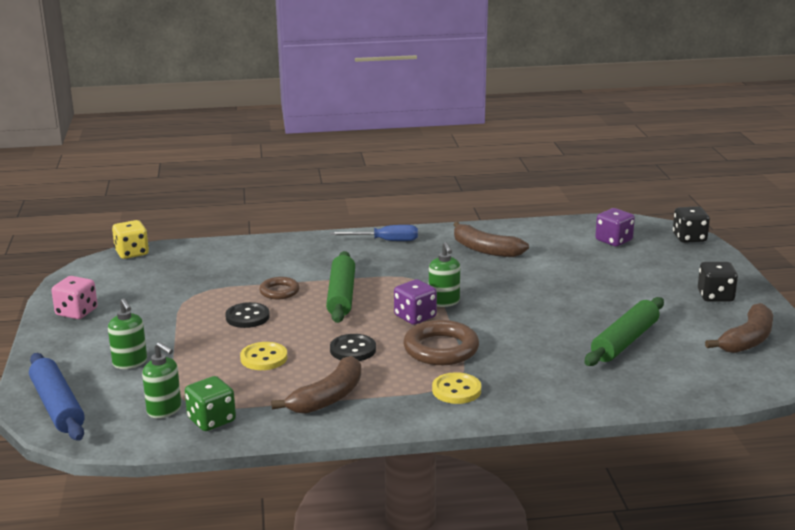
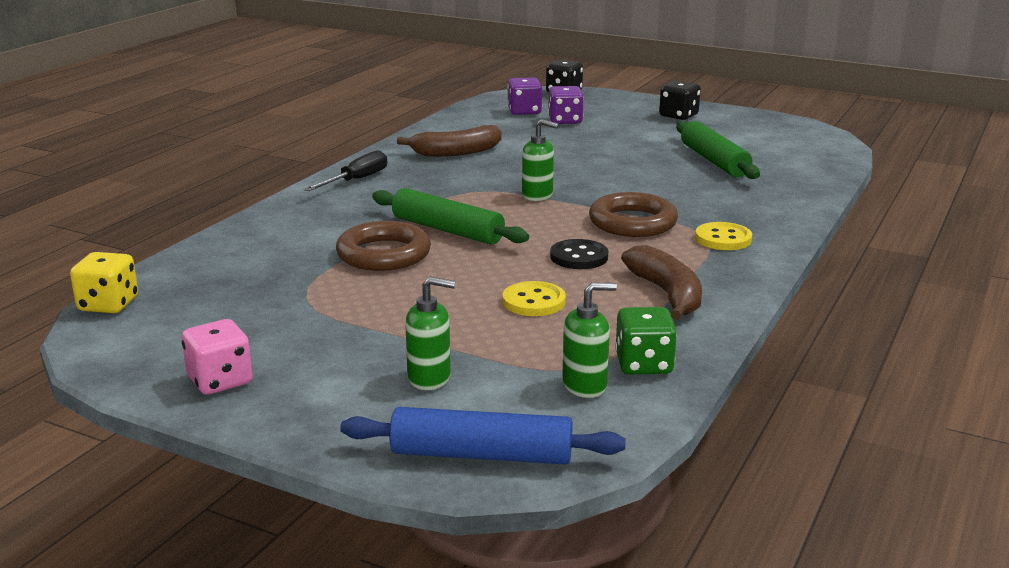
camera: 55 degrees left, 0 degrees up
black button [225,302,270,328] -> none
brown ring [259,277,300,299] -> brown ring [336,221,431,271], size x1.71
blue screwdriver [330,225,418,241] -> black screwdriver [304,150,387,191]
purple dice [394,279,437,325] -> purple dice moved to [548,86,584,124]
brown banana [705,303,773,353] -> none

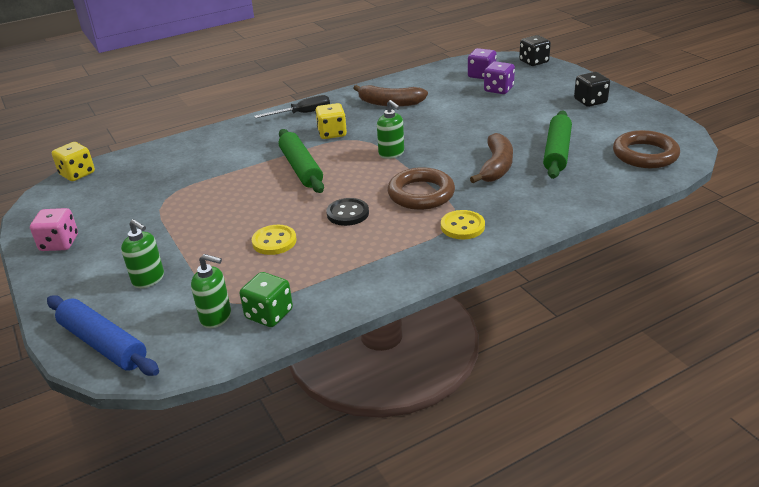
camera: 35 degrees right, 10 degrees up
brown ring [336,221,431,271] -> brown ring moved to [613,130,680,168]
brown banana [621,245,702,320] -> brown banana moved to [470,133,513,183]
none -> yellow dice [315,103,347,139]

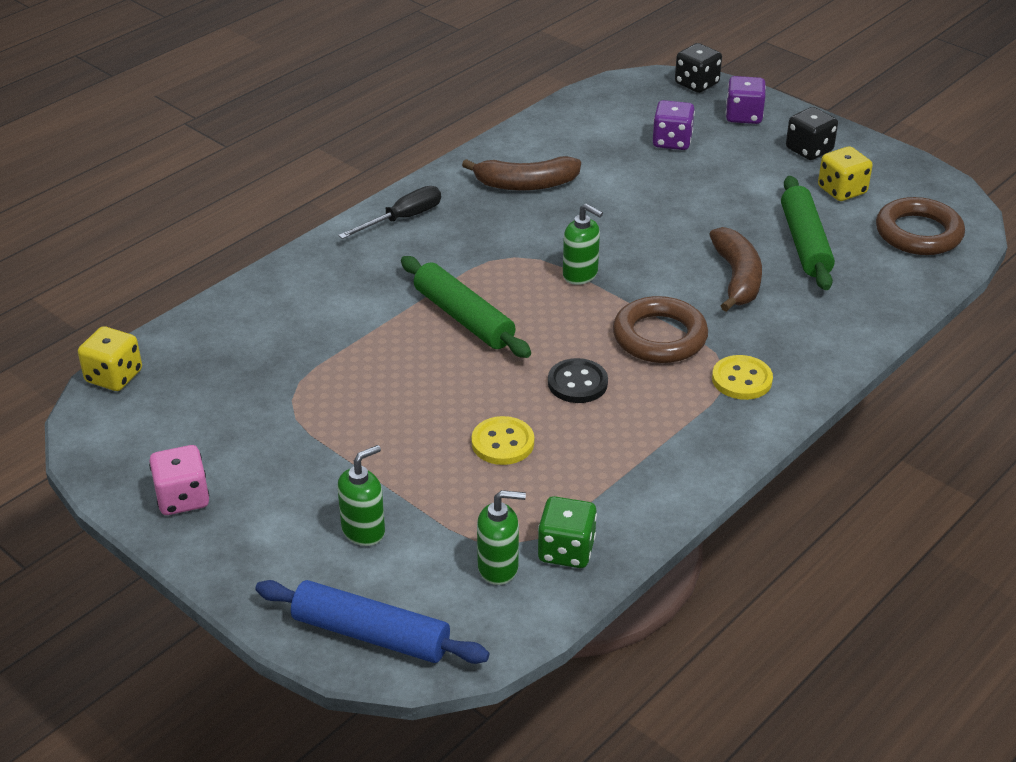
camera: 20 degrees left, 5 degrees up
green soap dispenser [121,219,164,288] -> green soap dispenser turned 60 degrees counterclockwise [337,445,385,546]
yellow dice [315,103,347,139] -> yellow dice moved to [818,146,873,201]
purple dice [468,48,497,79] -> purple dice moved to [726,76,766,124]

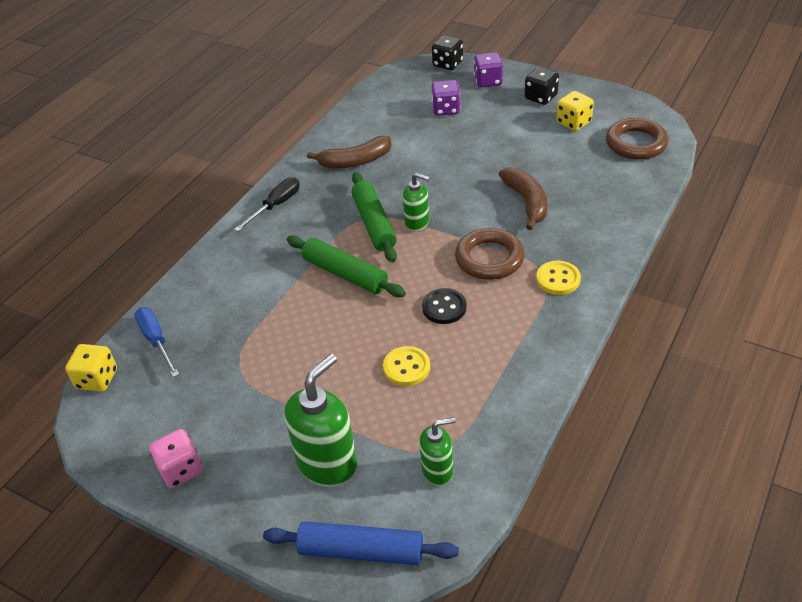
camera: 10 degrees left, 5 degrees up
green soap dispenser [337,445,385,546] -> green soap dispenser [284,354,357,487], size x1.74
green dice [538,496,597,568] -> none
green rolling pin [781,176,835,290] -> green rolling pin moved to [352,172,397,262]
none -> blue screwdriver [134,307,179,377]

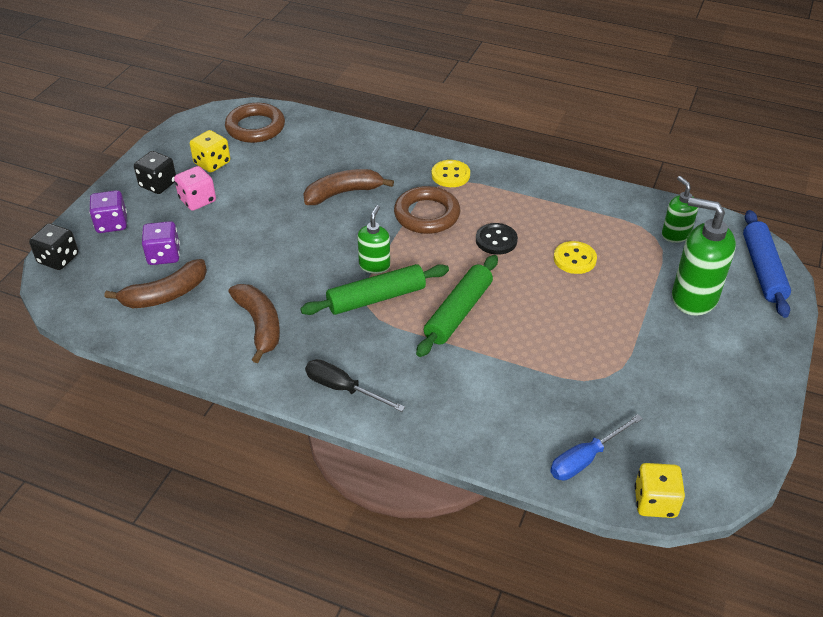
camera: 100 degrees left, 0 degrees up
pink dice [149,429,203,488] -> pink dice moved to [174,166,216,211]
none -> brown banana [105,259,207,308]

